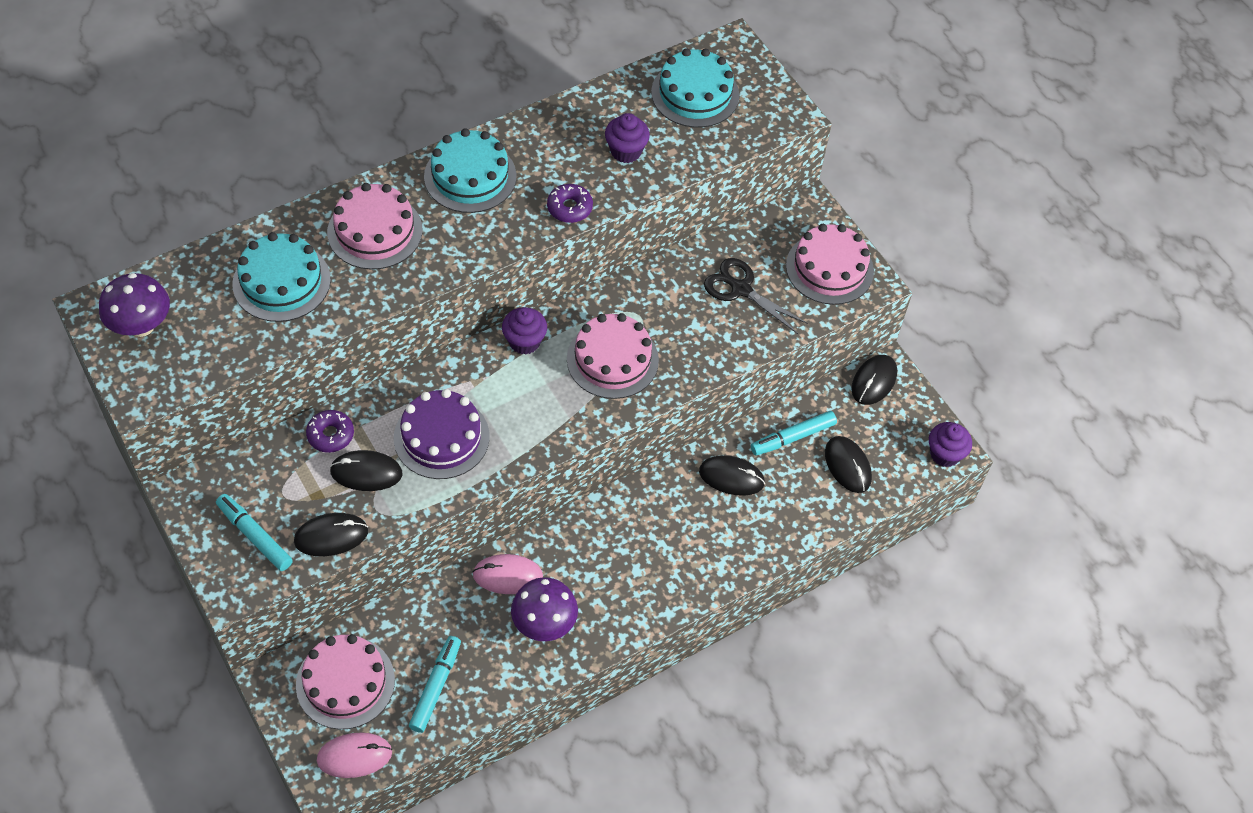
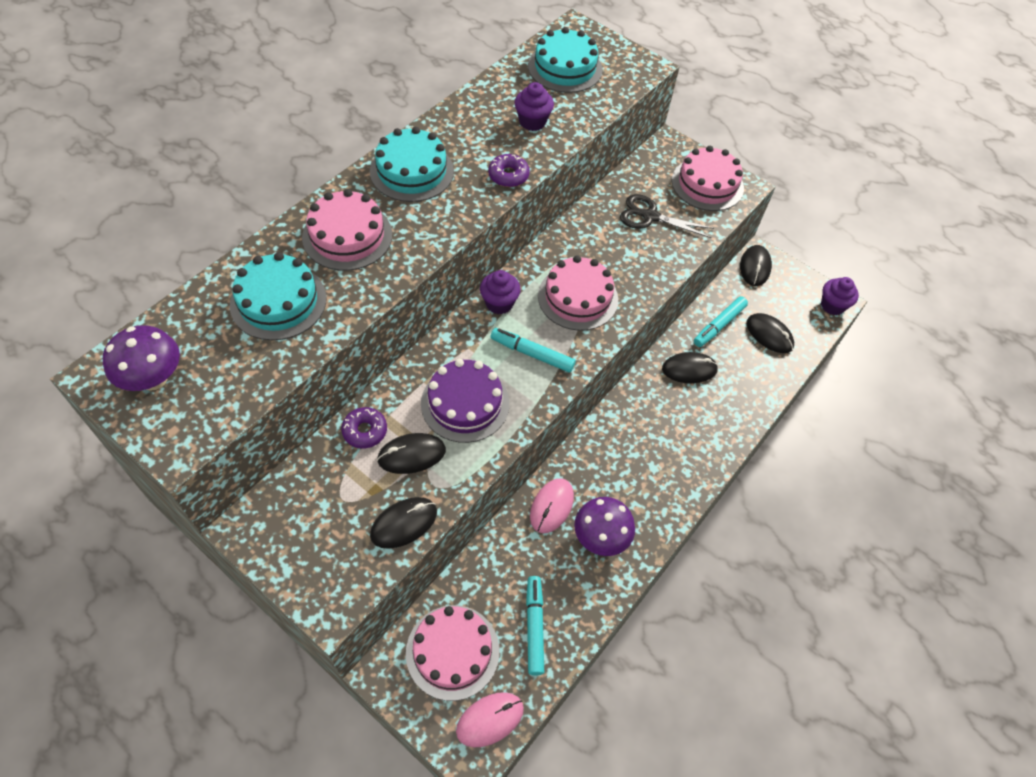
camera: 20 degrees left, 0 degrees up
turquoise marker [216,494,293,571] -> turquoise marker moved to [491,328,576,373]
pink mouse [472,554,543,594] -> pink mouse turned 45 degrees counterclockwise [530,478,574,533]

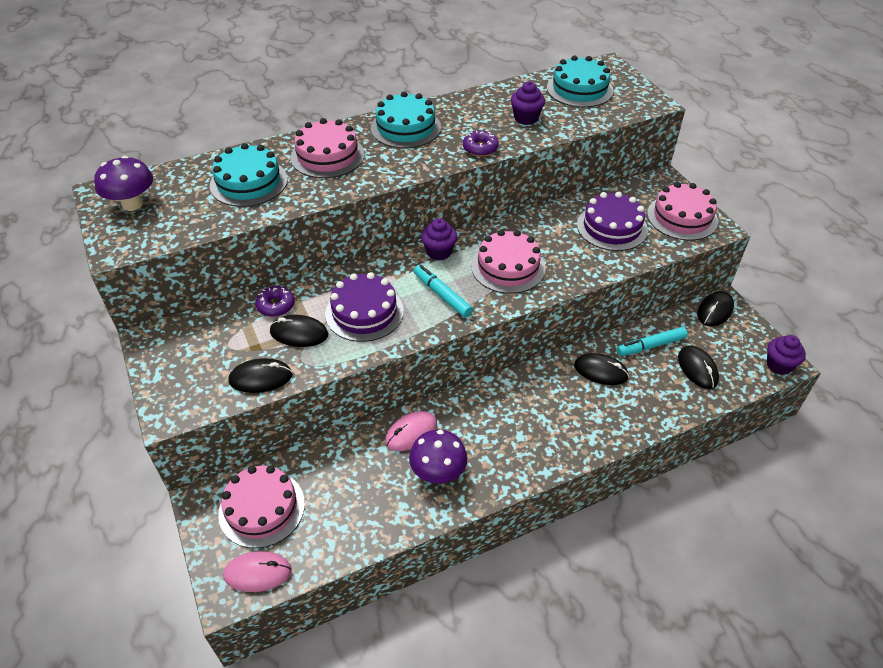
camera: 30 degrees right, 10 degrees down
turquoise marker [526,576,544,675] -> none
black scissors [620,194,714,238] -> purple cake [577,192,648,251]

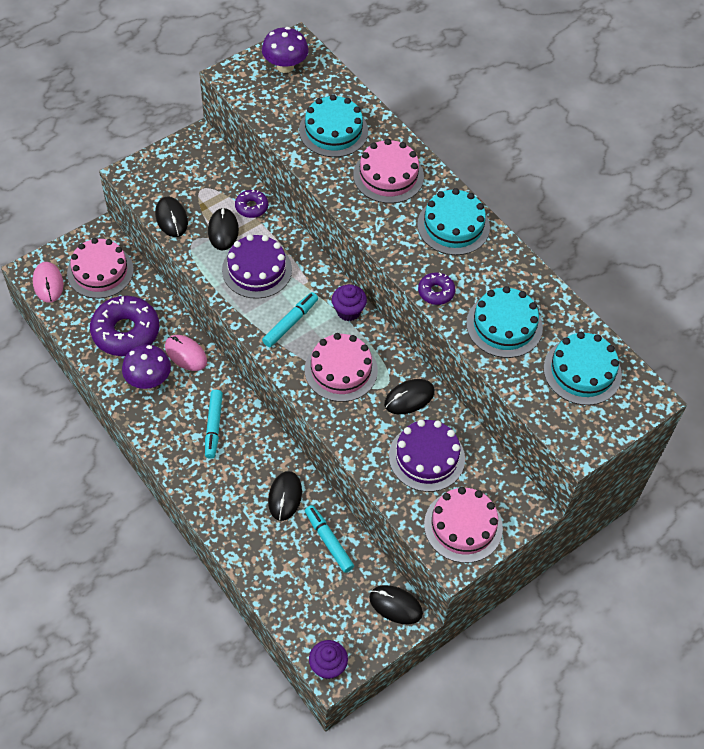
camera: 75 degrees right, 10 degrees up
purple cupcake [511,81,545,125] -> turquoise cake [466,286,543,358]
black mouse [678,345,719,389] -> black mouse moved to [384,379,435,415]
none -> purple donut [90,296,159,356]
none -> turquoise marker [205,390,223,459]

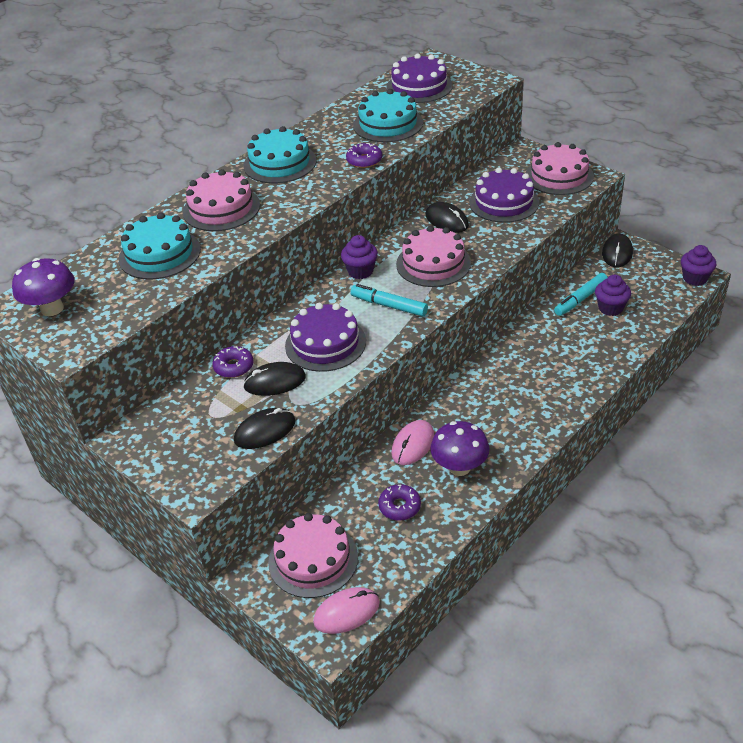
camera: 95 degrees left, 15 degrees down
purple donut [90,296,159,356] -> purple donut [378,484,421,521], size x0.49
turquoise marker [205,390,223,459] -> none
black mouse [268,471,302,521] -> none
turquoise cake [544,332,622,405] -> purple cake [386,53,453,103]
none -> purple cupcake [595,275,631,316]

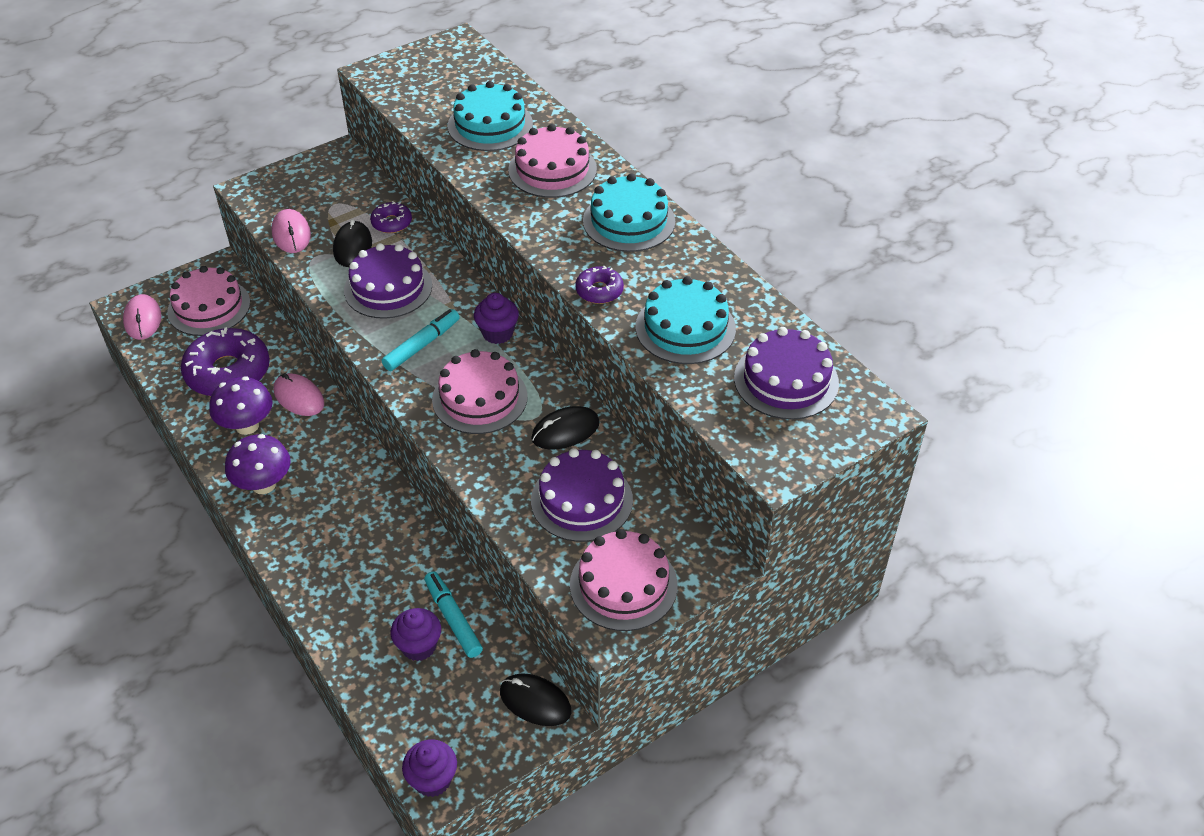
camera: 100 degrees right, 5 degrees up
purple mushroom [12,258,74,316] -> purple mushroom moved to [225,434,291,494]
black mouse [234,408,296,449] -> pink mouse [271,209,311,253]
purple donut [378,484,421,521] -> purple donut [181,327,270,396], size x2.04

